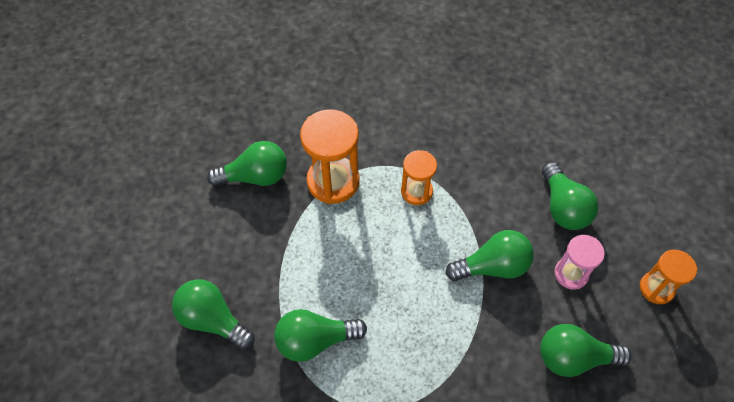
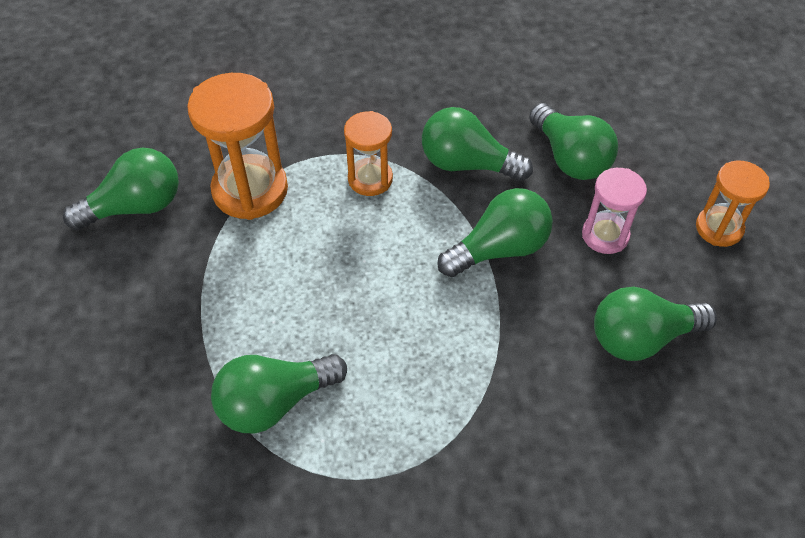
camera: 15 degrees left, 5 degrees down
green light bulb [172,279,255,350] -> green light bulb moved to [422,107,533,181]

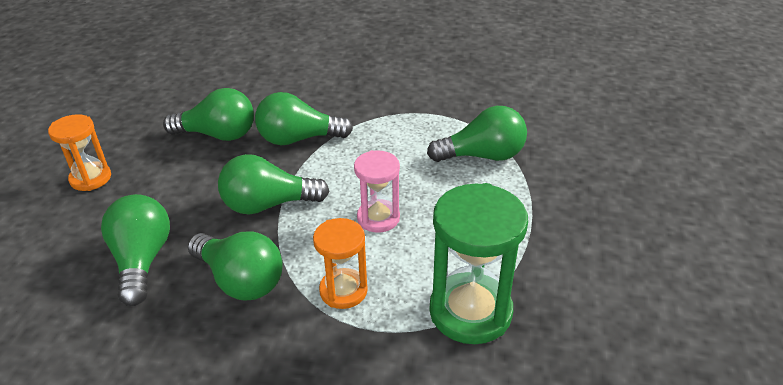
camera: 160 degrees left, 15 degrees down
green light bulb [63,148,179,230] -> green light bulb moved to [255,92,353,145]
orange hourglass [187,73,288,220] -> green hourglass [429,183,528,344]
pink hourglass [582,168,647,254] -> pink hourglass moved to [354,150,400,233]

